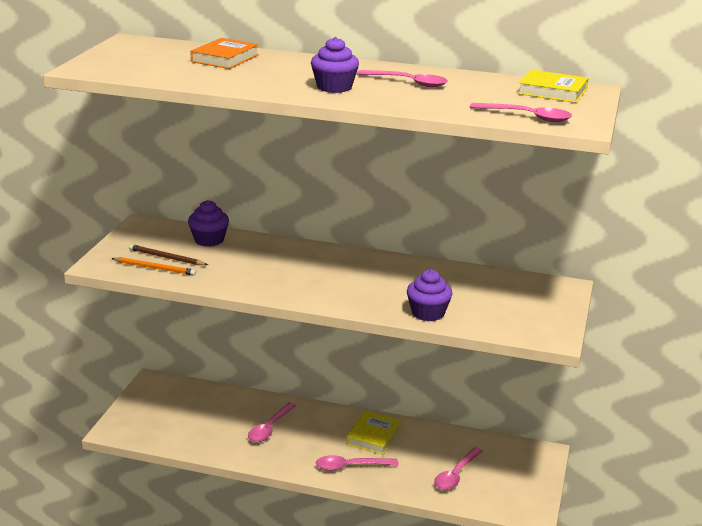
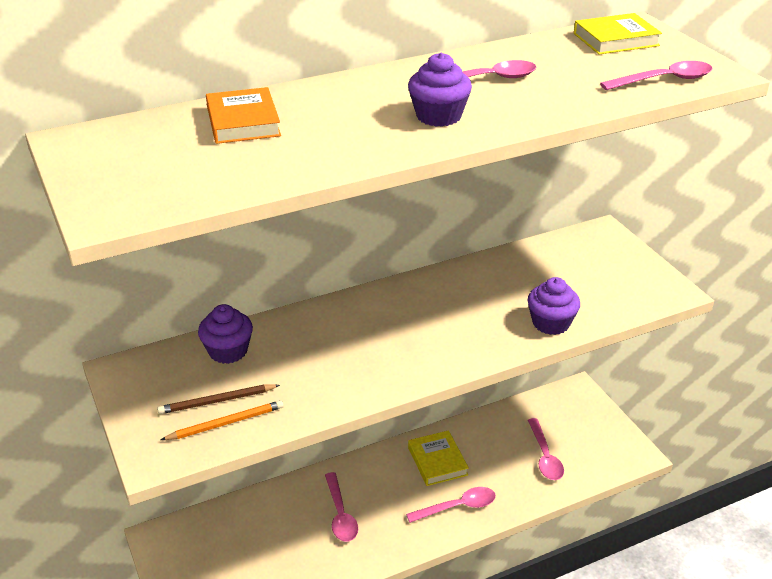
camera: 40 degrees left, 10 degrees up
pink spoon [316,455,398,471] -> pink spoon turned 150 degrees counterclockwise [406,487,496,523]

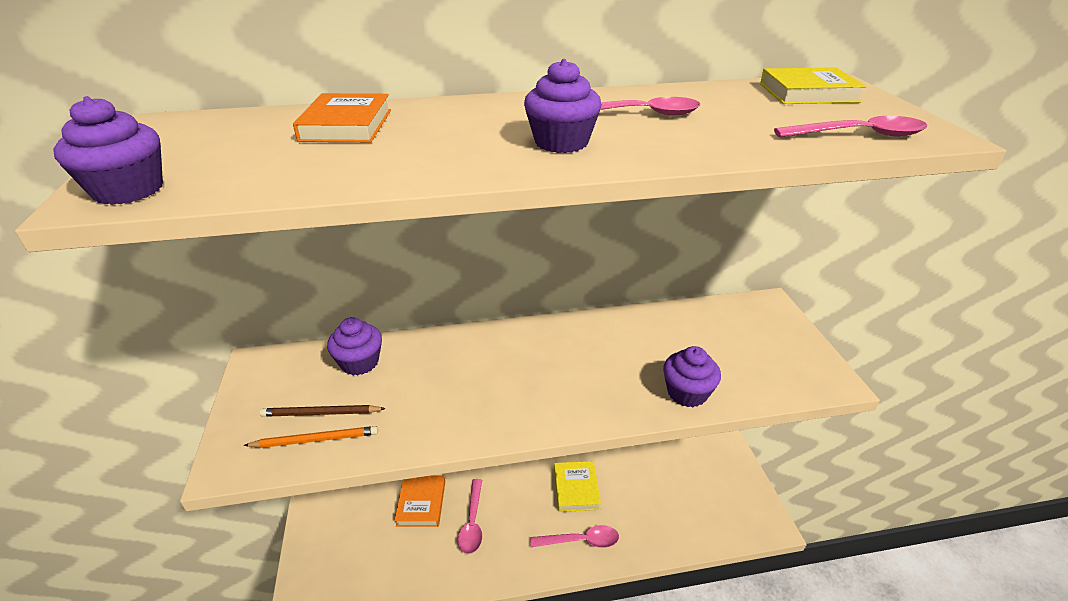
camera: 15 degrees right, 0 degrees up
pink spoon [528,418,564,480] -> none
none -> purple cupcake [54,96,163,205]
none -> orange book [394,476,445,527]

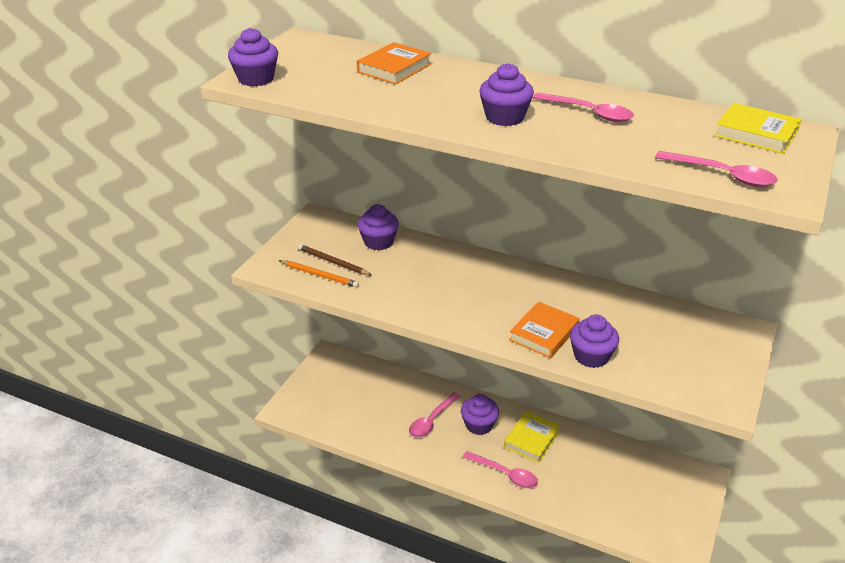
camera: 35 degrees right, 0 degrees up
orange book [394,476,445,527] -> orange book moved to [509,301,579,358]
none -> purple cupcake [461,394,499,435]

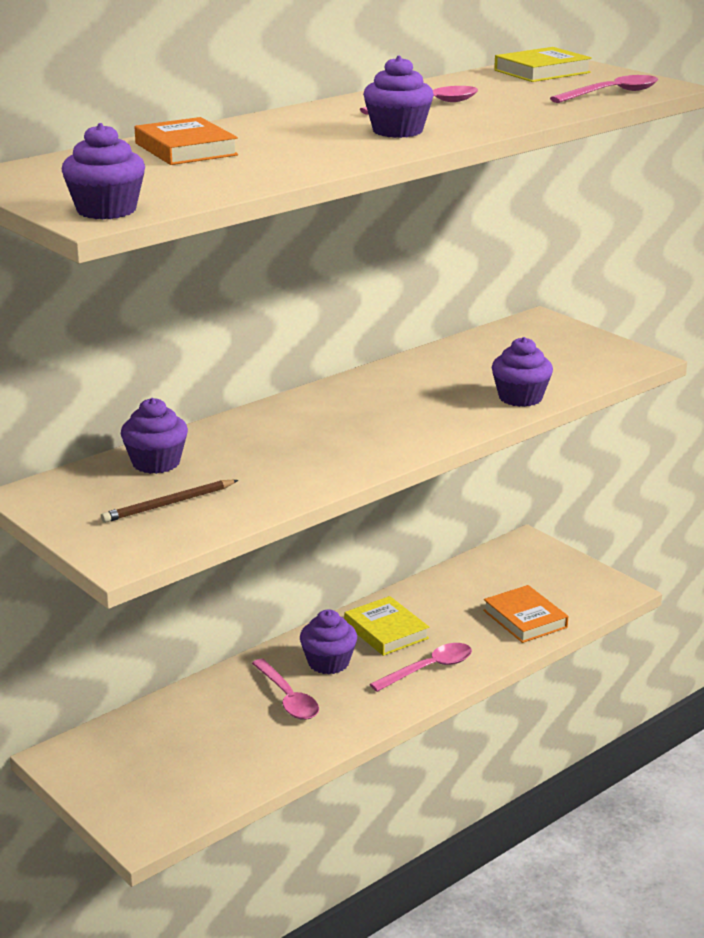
camera: 65 degrees left, 10 degrees down
orange pencil [279,260,359,288] -> none
orange book [509,301,579,358] -> orange book moved to [483,585,568,643]

